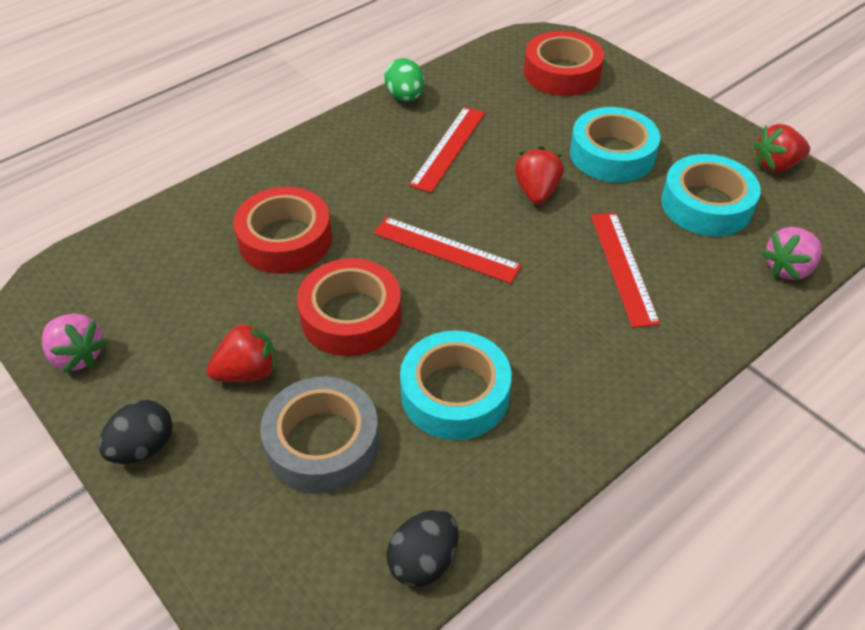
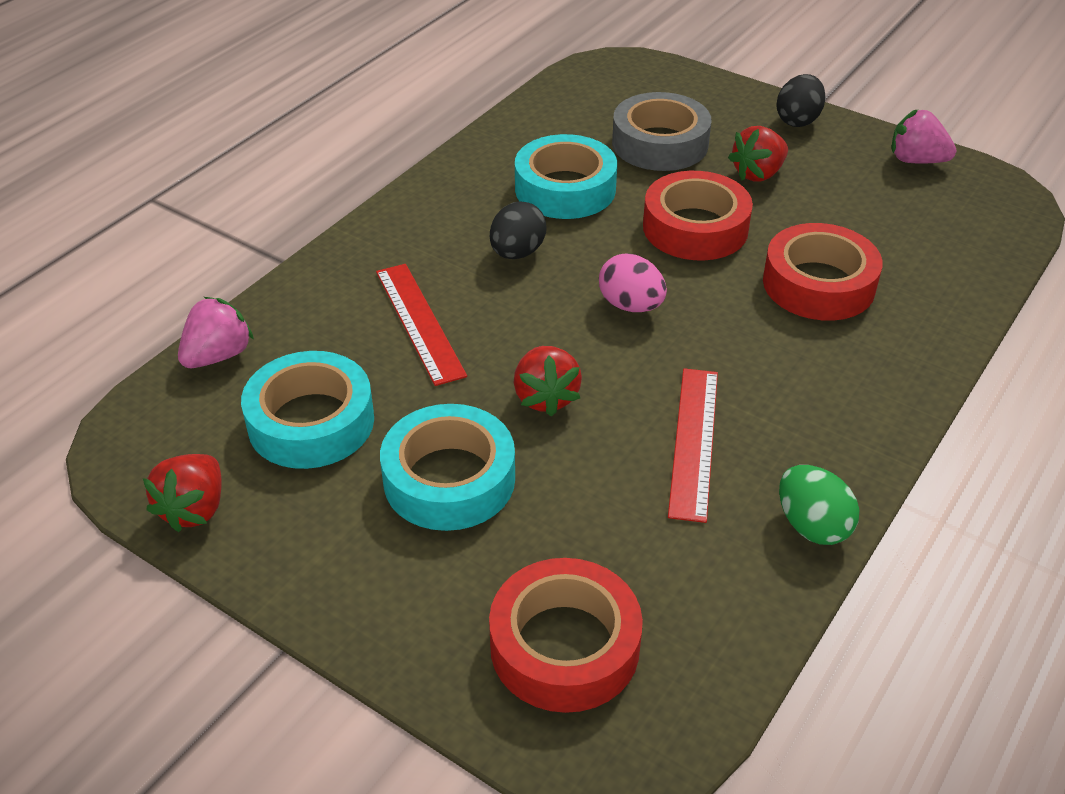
camera: 165 degrees right, 5 degrees down
red ruler [374,217,522,284] -> pink egg [599,253,667,312]
black egg [386,510,458,587] -> black egg moved to [490,201,547,259]
red strawberry [754,124,810,172] -> red strawberry turned 135 degrees clockwise [143,454,222,532]

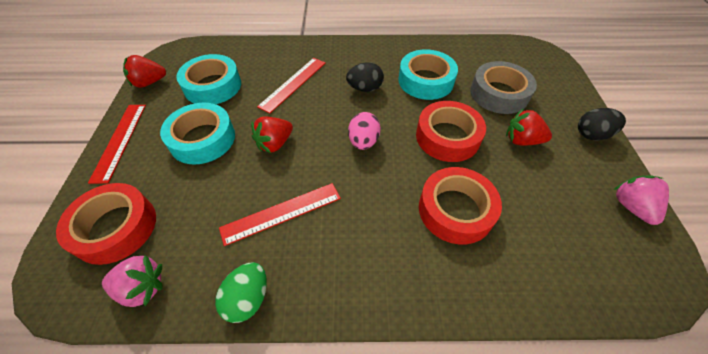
camera: 55 degrees right, 10 degrees up
pink strawberry [178,297,254,368] -> pink strawberry moved to [102,255,163,307]
none -> red ruler [88,105,146,184]

